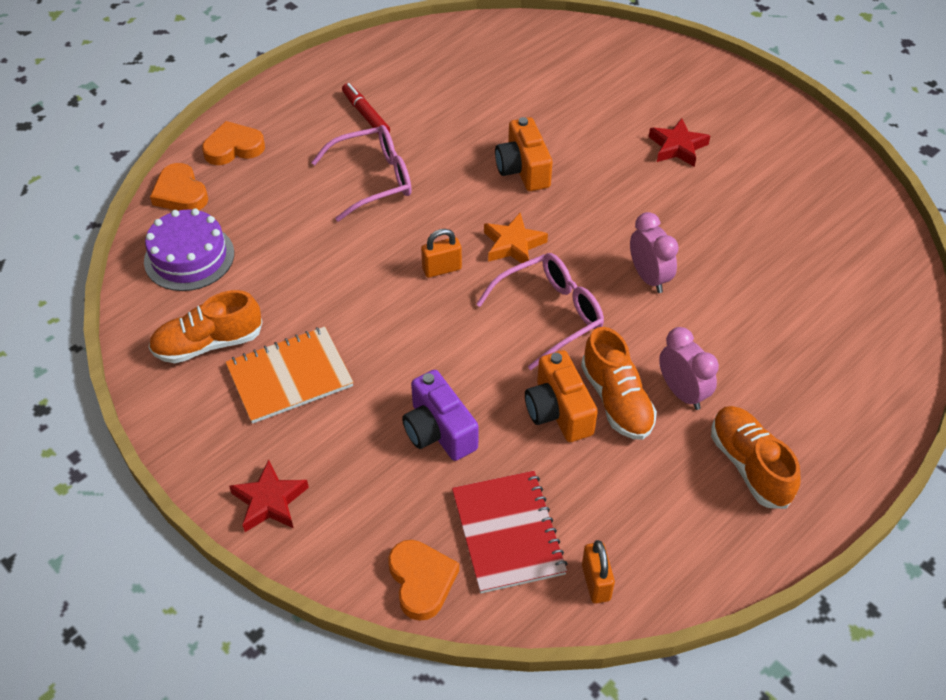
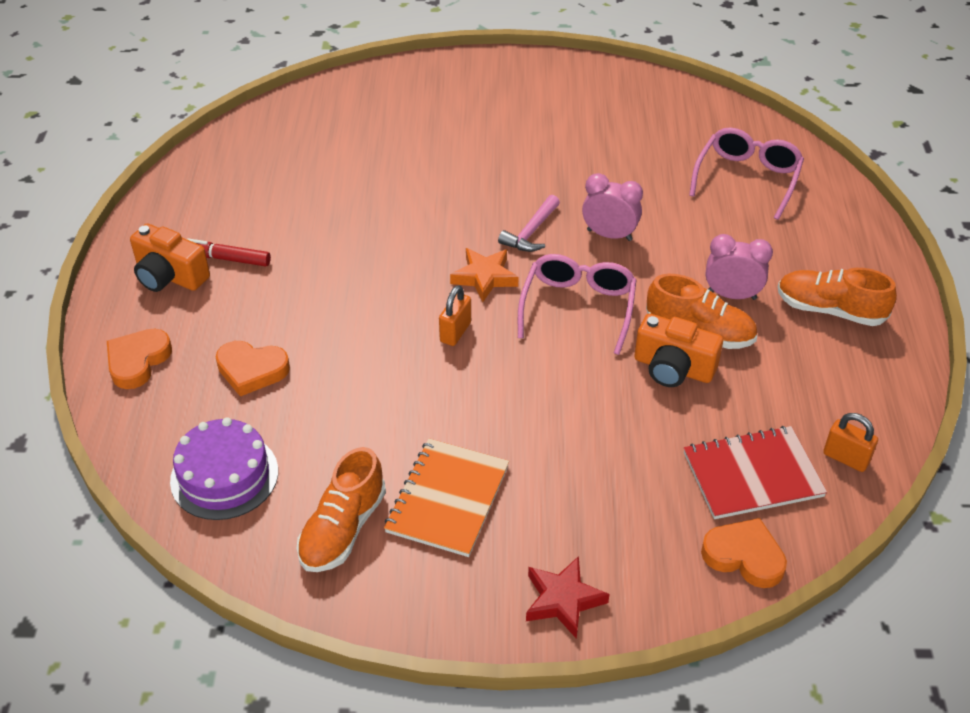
camera: 45 degrees left, 5 degrees down
orange heart [150,163,208,211] -> orange heart moved to [216,341,290,397]
pink glasses [311,125,411,221] -> pink glasses moved to [689,128,804,220]
purple camera [402,370,478,461] -> none
red notebook [452,471,568,593] -> red notebook turned 45 degrees counterclockwise [684,426,827,519]
orange camera [495,117,552,191] -> orange camera moved to [130,224,210,292]
red star [649,118,710,167] -> none
none -> pink hammer [498,195,560,252]

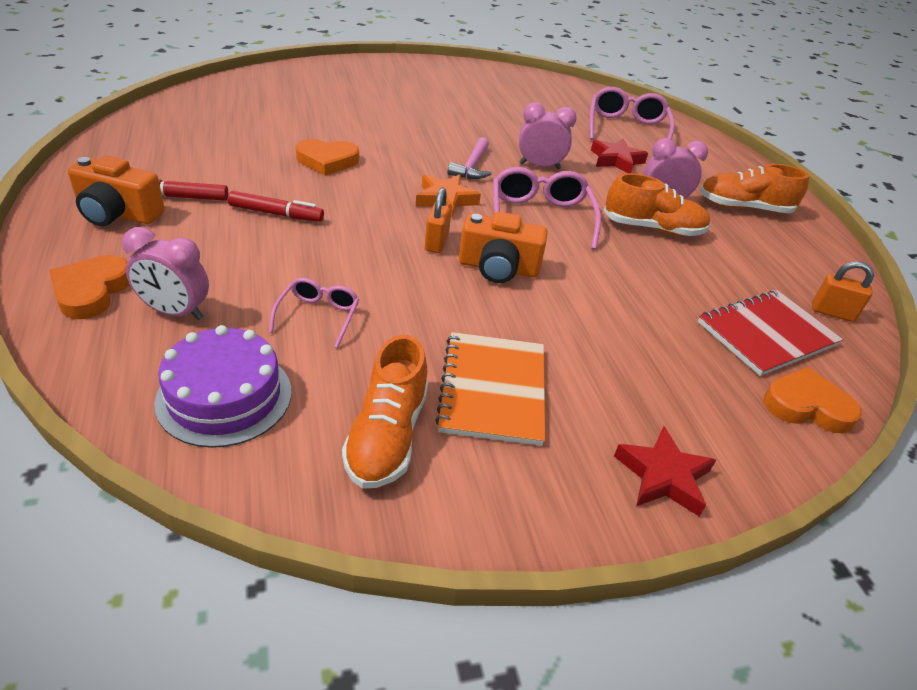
camera: 20 degrees left, 5 degrees down
orange heart [216,341,290,397] -> orange heart moved to [296,139,359,176]
orange camera [634,313,723,387] -> orange camera moved to [459,212,548,283]
none -> pink clock [122,227,209,320]
none -> red marker [228,191,324,222]
none -> pink glasses [269,278,359,348]
none -> red star [591,138,648,173]

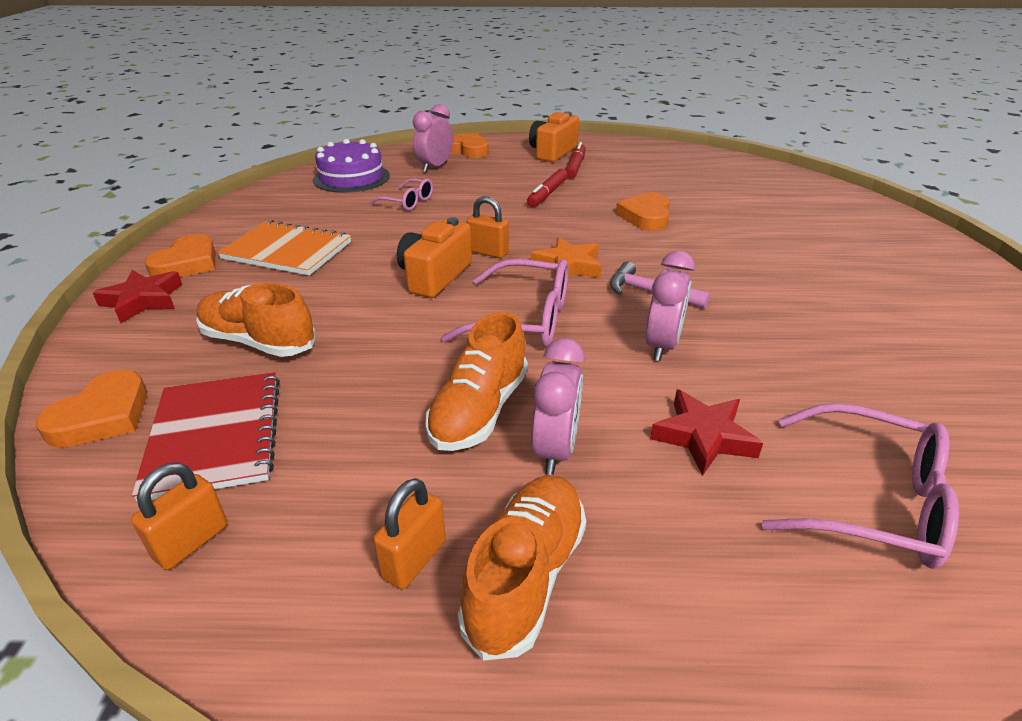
camera: 110 degrees right, 5 degrees down
orange shoe [342,335,428,489] -> orange shoe moved to [196,283,316,357]
none -> orange heart [145,234,215,277]
none -> orange padlock [373,478,446,589]

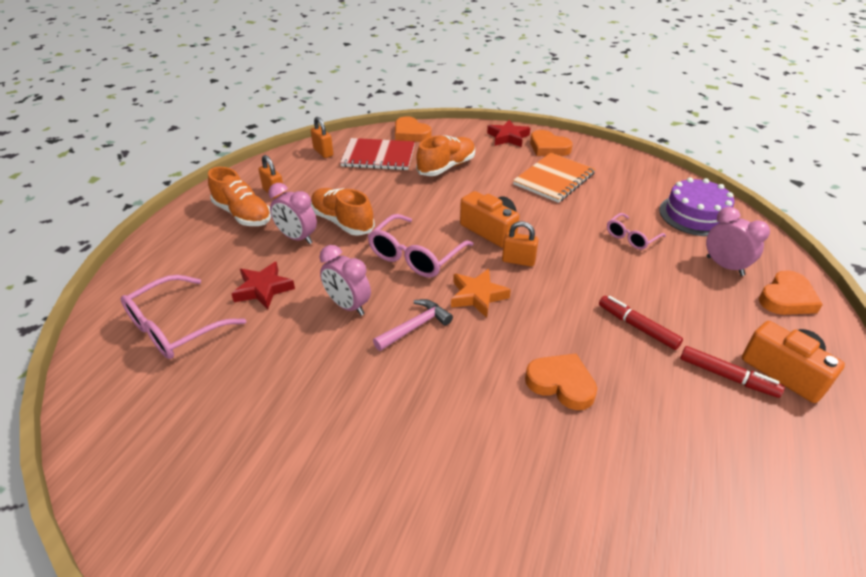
camera: 110 degrees right, 5 degrees up
orange padlock [466,196,509,258] -> orange padlock turned 60 degrees clockwise [502,221,539,267]

